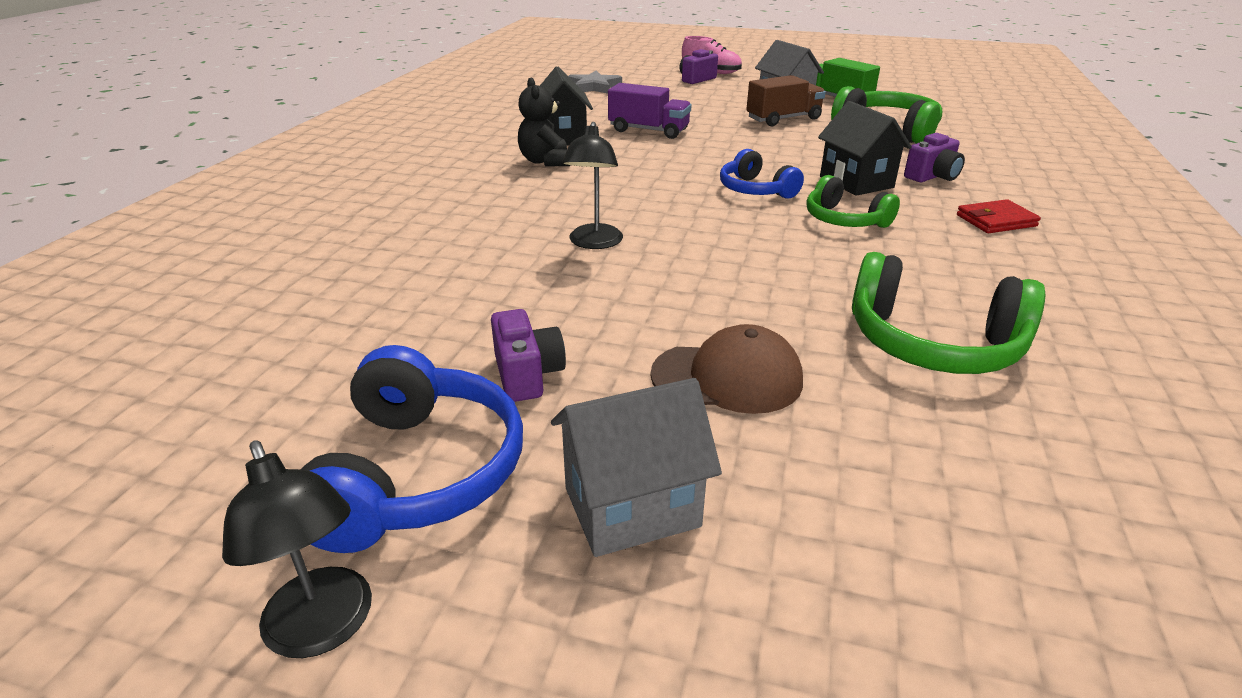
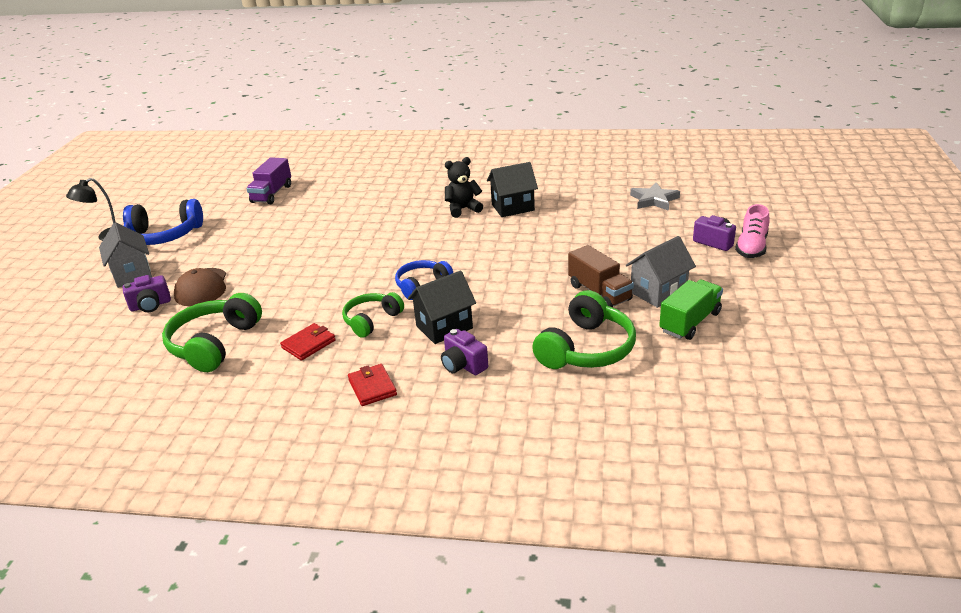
camera: 85 degrees right, 0 degrees up
purple camera [491,309,566,402] -> purple camera moved to [123,275,171,312]
black lamp [562,122,623,249] -> none
purple truck [608,83,692,139] -> purple truck moved to [246,157,291,204]
none -> red wallet [280,323,336,361]

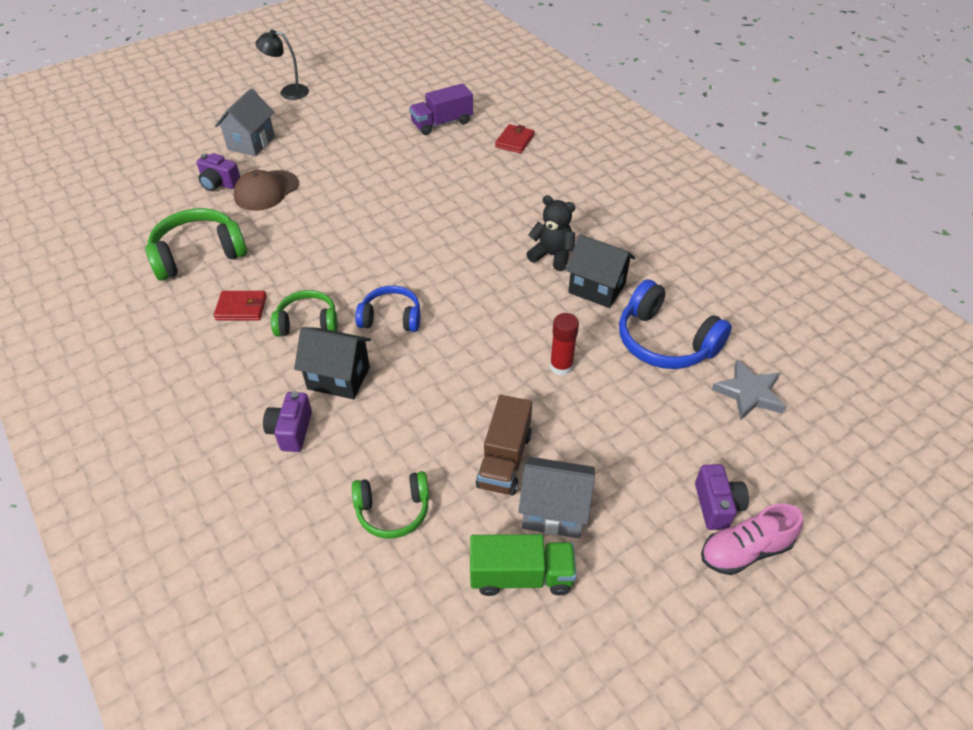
camera: 45 degrees right, 15 degrees up
blue headphones [123,199,203,245] -> blue headphones moved to [619,279,732,369]
red wallet [348,364,397,406] -> red wallet moved to [495,124,535,153]
green headphones [532,290,636,369] -> green headphones [352,471,429,539], size x0.64
none -> red glue stick [550,313,579,376]

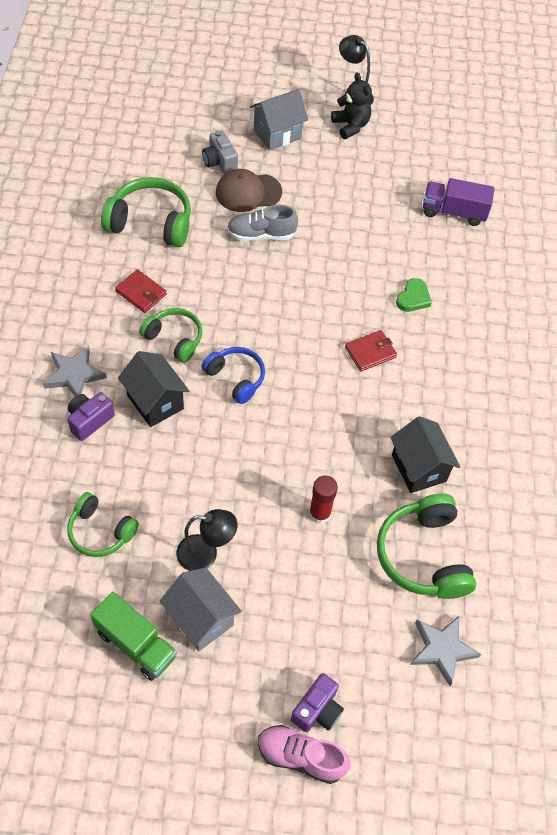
camera: 35 degrees right, 10 degrees up
purple camera [197,153,240,191] -> grey camera [202,131,238,174]
brown truck [476,395,532,496] -> black lamp [176,509,237,571]
red wallet [495,124,535,153] -> red wallet moved to [345,330,397,372]
black teddy bear [527,195,575,271] -> black teddy bear moved to [331,72,372,139]
blue headphones [619,279,732,369] -> green headphones [377,493,476,599]
none -> grey star [43,346,107,396]
none -> grey shoe [227,204,298,241]
none -> green heart [396,278,432,312]

